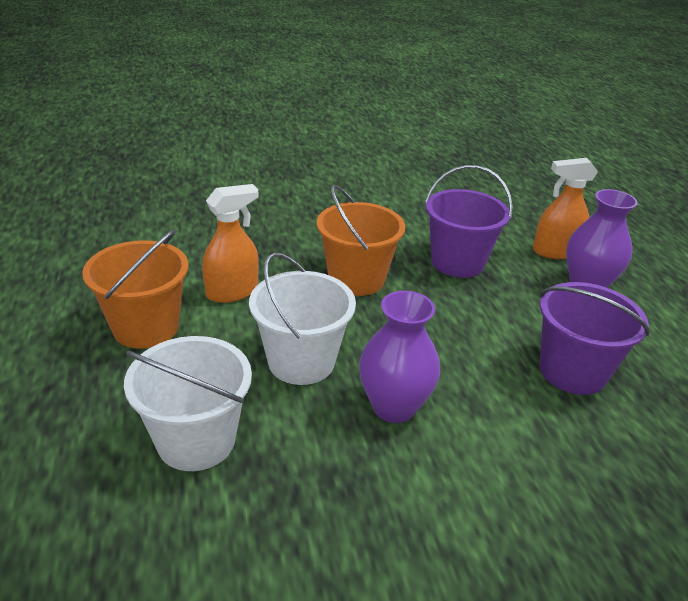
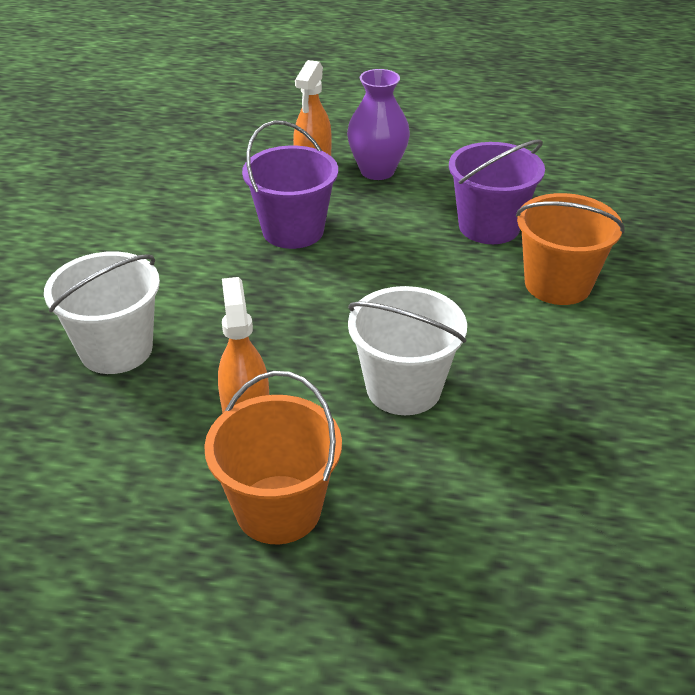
camera: 65 degrees left, 5 degrees up
white bucket [124,336,252,471] -> white bucket moved to [44,251,160,374]
orange bucket [317,185,405,296] -> orange bucket moved to [516,193,625,305]
purple vase [359,291,440,423] -> none

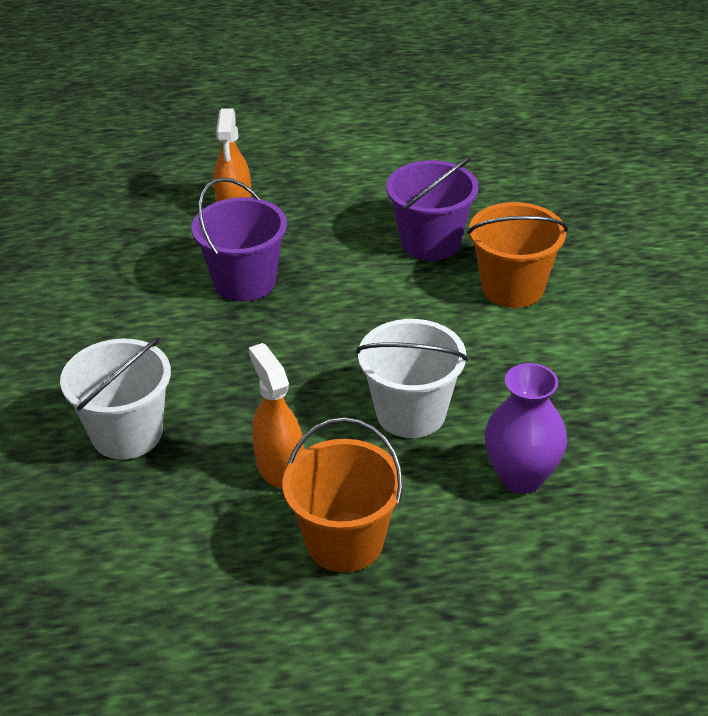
camera: 15 degrees left, 0 degrees up
purple vase [347,69,410,180] -> purple vase moved to [484,363,567,493]

